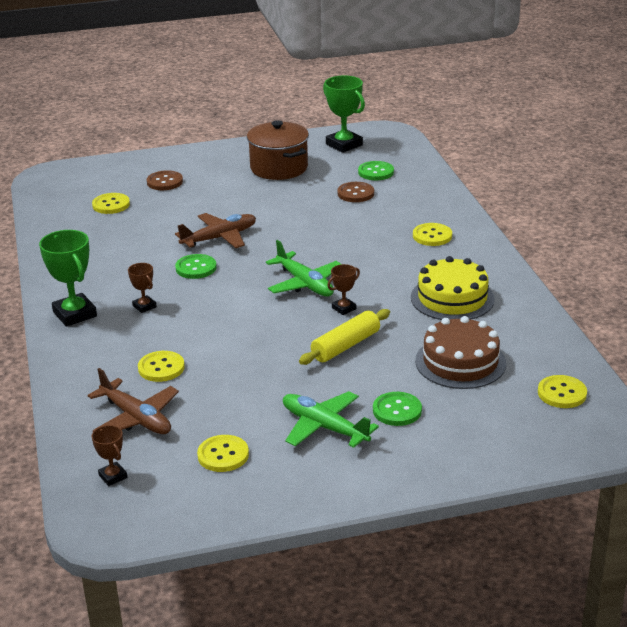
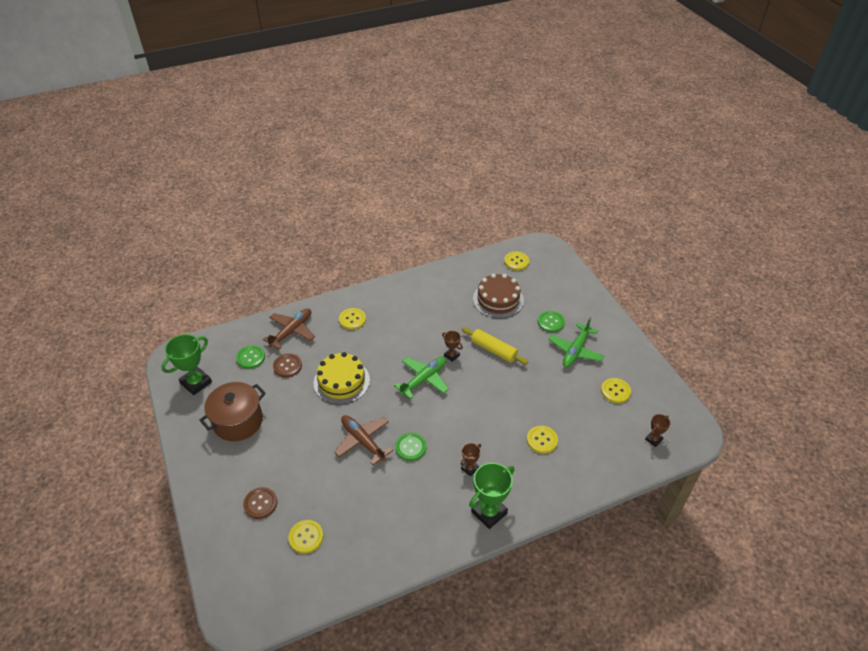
camera: 100 degrees left, 15 degrees up
brown plane [88,368,179,434] -> brown plane moved to [263,308,315,350]
yellow cake [411,256,495,320] -> yellow cake moved to [314,352,370,405]

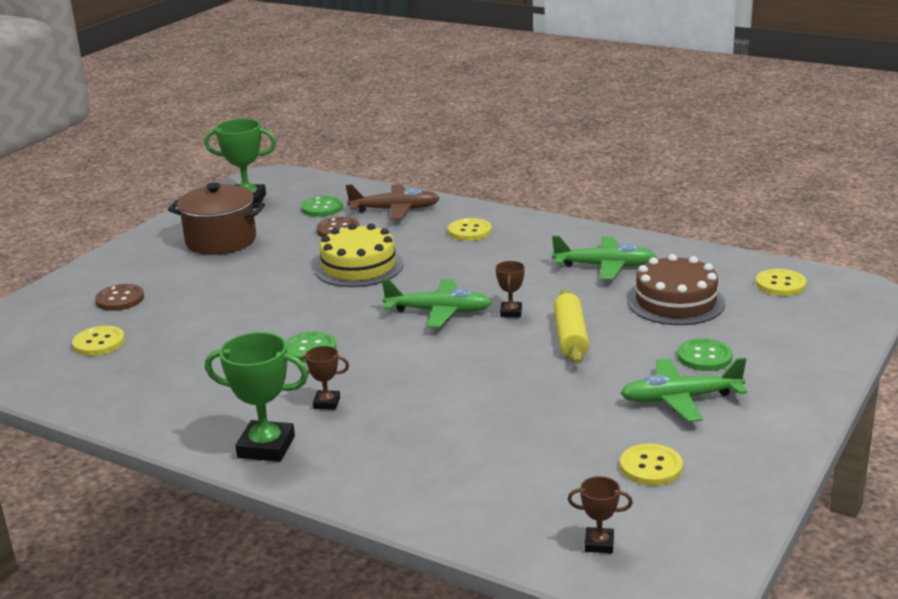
camera: 55 degrees right, 20 degrees down
brown plane [334,415,393,465] -> none
yellow button [527,426,558,454] -> none
none -> green plane [552,236,657,280]

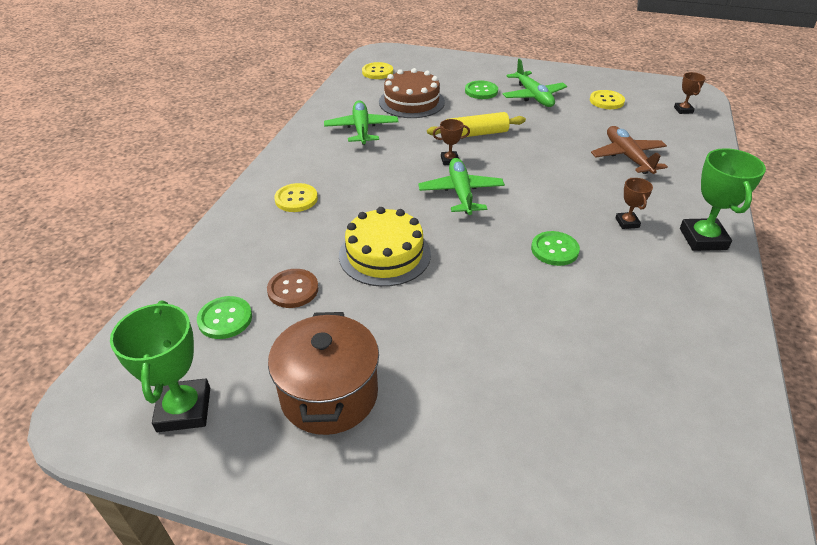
camera: 105 degrees left, 15 degrees up
yellow button [72,326,125,356] -> none
brown button [95,284,144,311] -> none
brown plane [346,184,440,220] -> brown plane moved to [591,126,668,174]

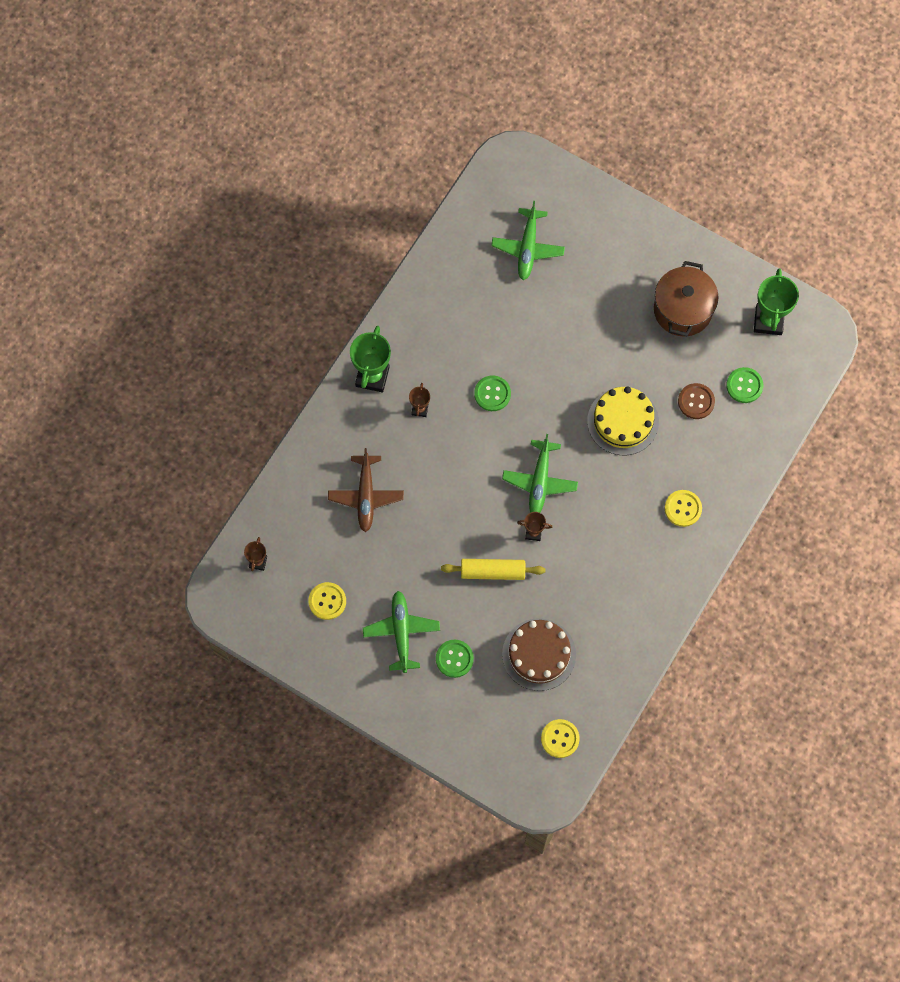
camera: 165 degrees left, 30 degrees up
green plane [324,100,399,145] -> green plane moved to [491,201,565,280]

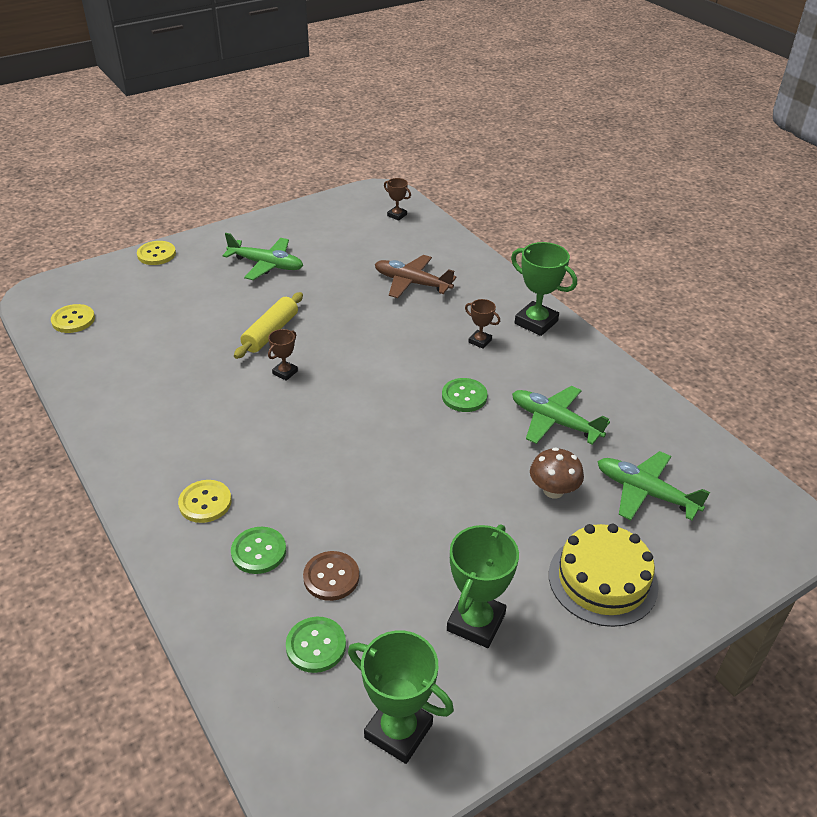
camera: 115 degrees right, 30 degrees down
yellow button [308,582,346,620] -> yellow button moved to [137,241,176,265]
green button [436,640,474,678] -> green button moved to [231,527,286,574]
green plane [502,434,578,513] -> green plane moved to [512,386,610,445]
brown cake [502,618,576,691] -> none
yellow cake [587,387,659,455] -> yellow cake moved to [549,524,658,627]
brown pot [654,261,719,337] -> green trophy [447,524,519,648]
none -> brown mushroom [530,448,584,498]

